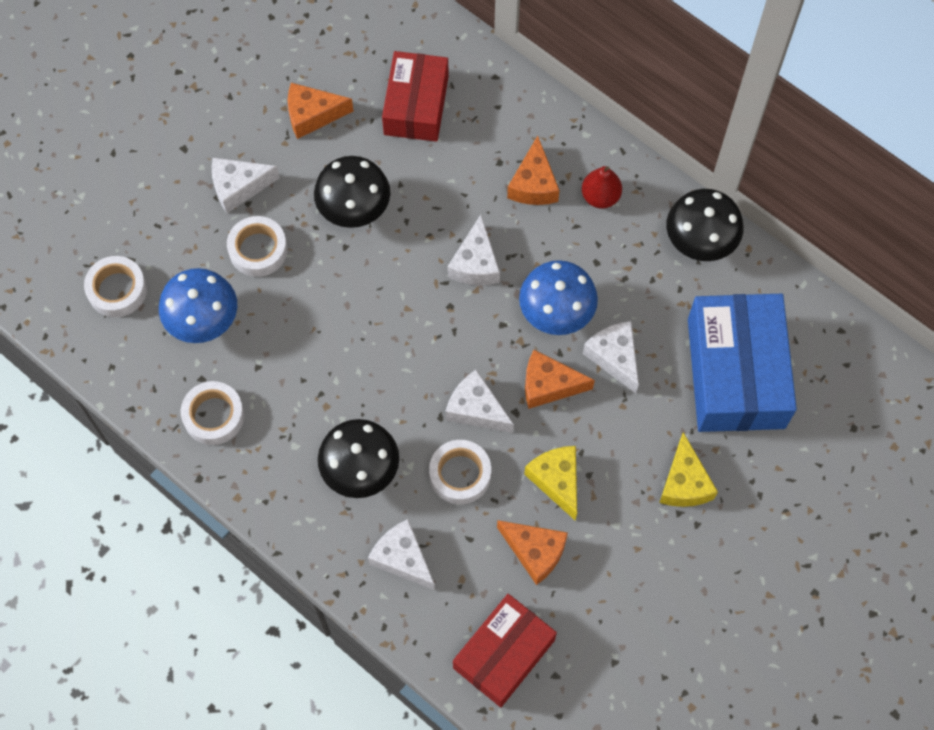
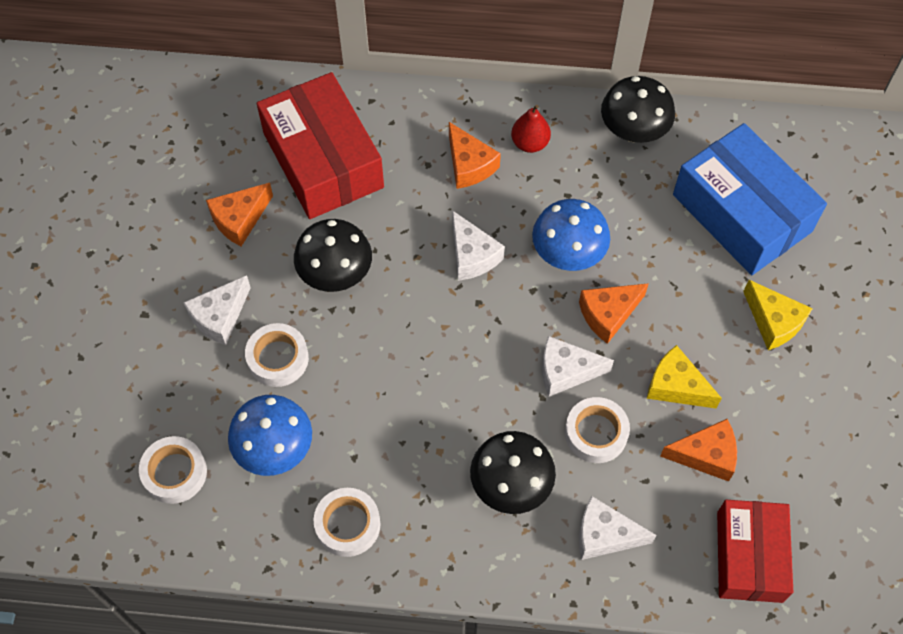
camera: 35 degrees left, 5 degrees down
red box [382,51,449,142] -> red box [257,72,384,219], size x1.50
white cheese [583,321,639,394] -> none

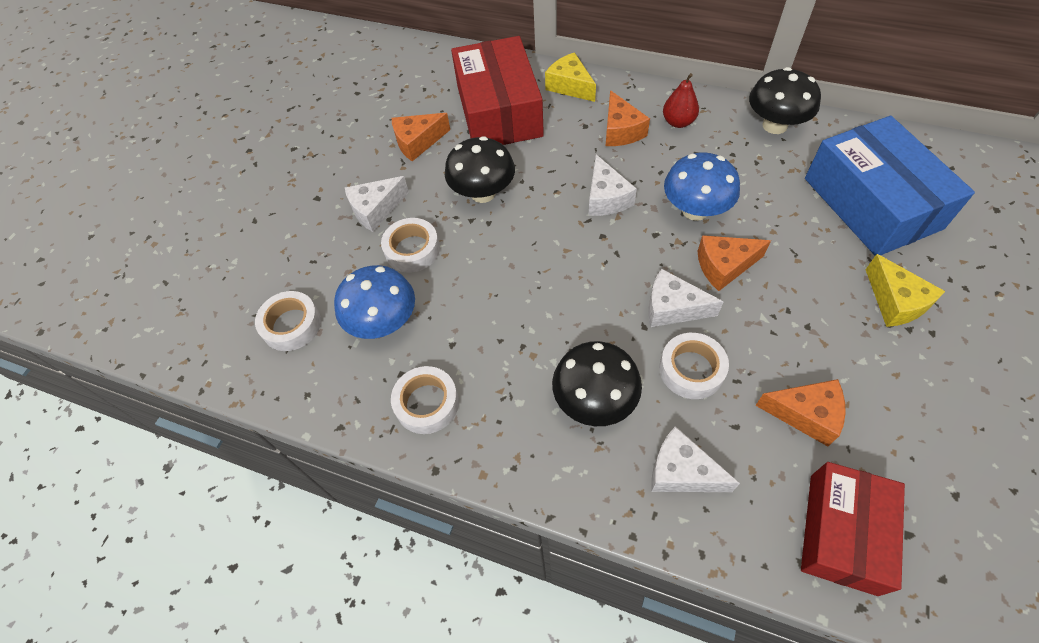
camera: 20 degrees right, 5 degrees down
yellow cheese [647,345,722,409] -> yellow cheese moved to [545,52,596,102]

